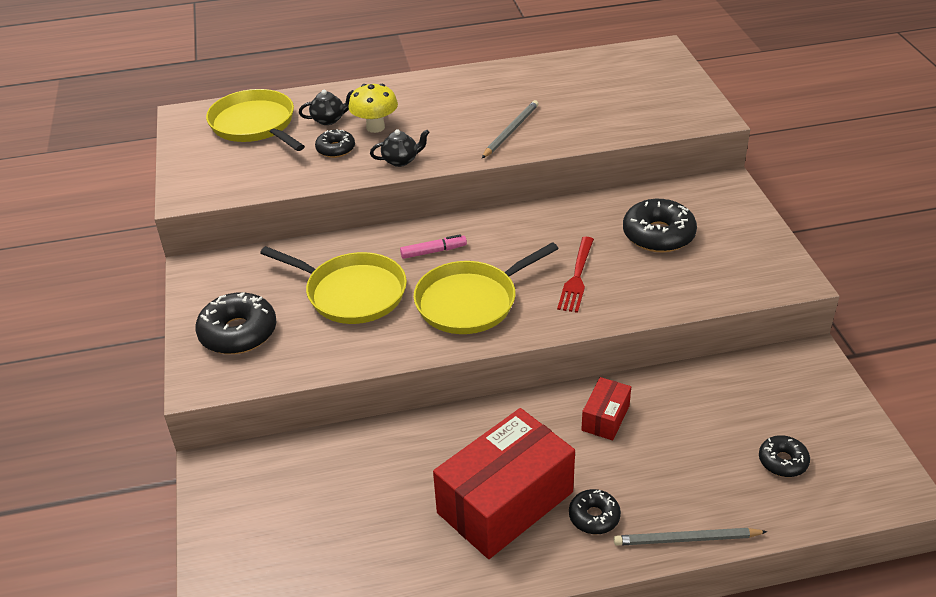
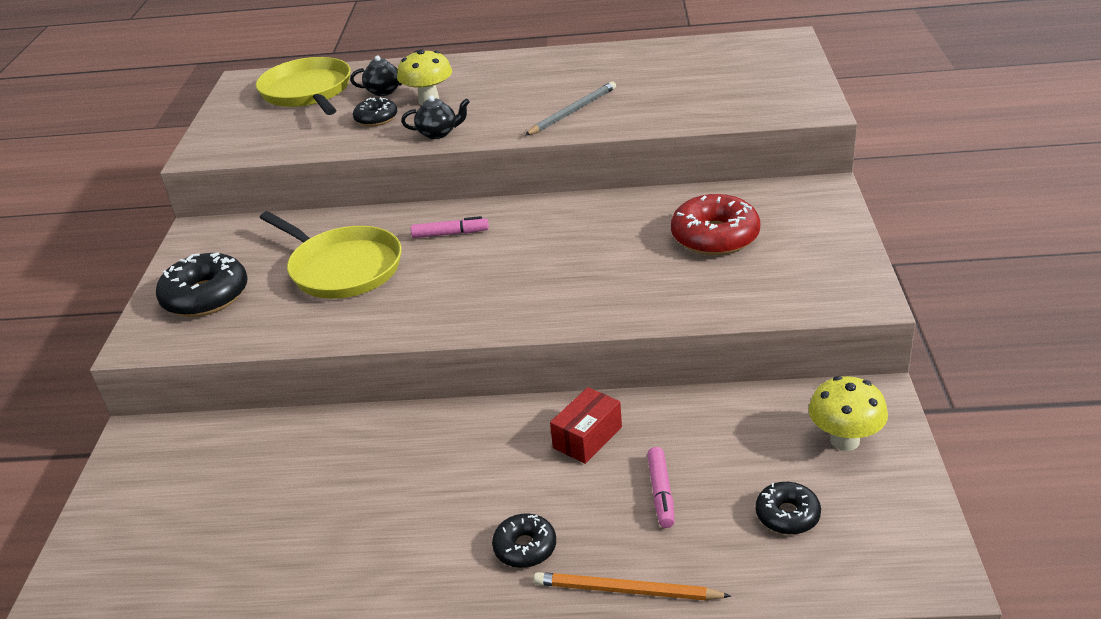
camera: 15 degrees right, 5 degrees down
yellow pan [413,242,559,334] -> none
red box [433,408,575,559] -> none
red fork [557,237,594,313] -> none
grey pencil [614,528,767,546] -> orange pencil [534,572,731,601]
black donut [623,199,697,252] -> red donut [671,194,760,255]
none -> pink marker [647,447,675,528]
none -> yellow mushroom [808,376,888,451]

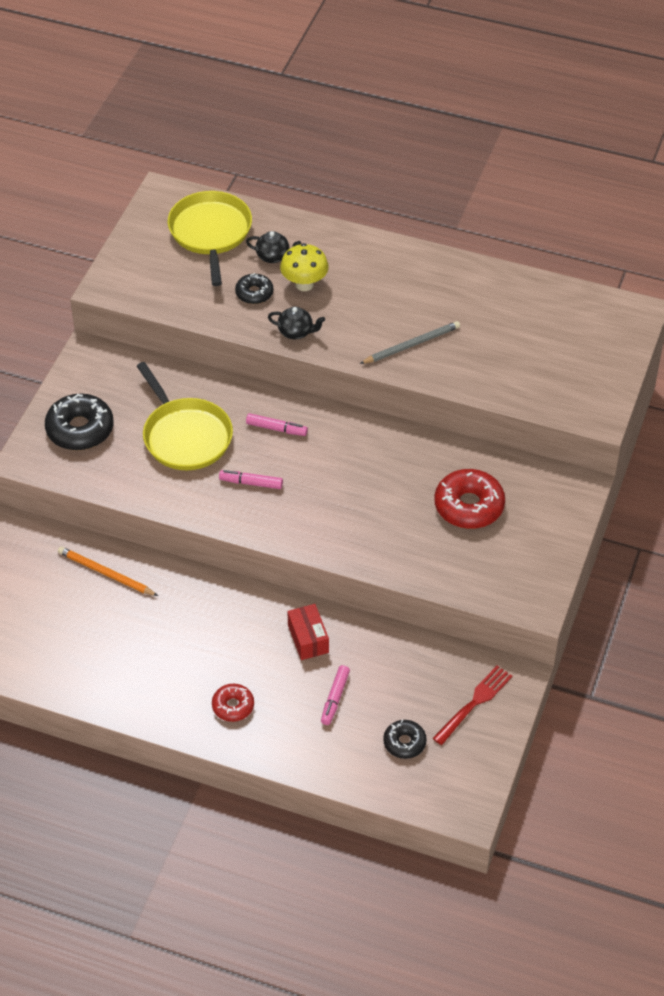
camera: 15 degrees right, 15 degrees up
black donut [492,513,556,568] -> red donut [212,684,254,722]
orange pencil [534,572,731,601] -> orange pencil moved to [58,547,158,596]
red box [550,387,622,464] -> red box turned 75 degrees counterclockwise [287,604,329,660]
yellow mushroom [808,376,888,451] -> red fork [432,666,512,745]
none -> pink marker [219,470,283,489]

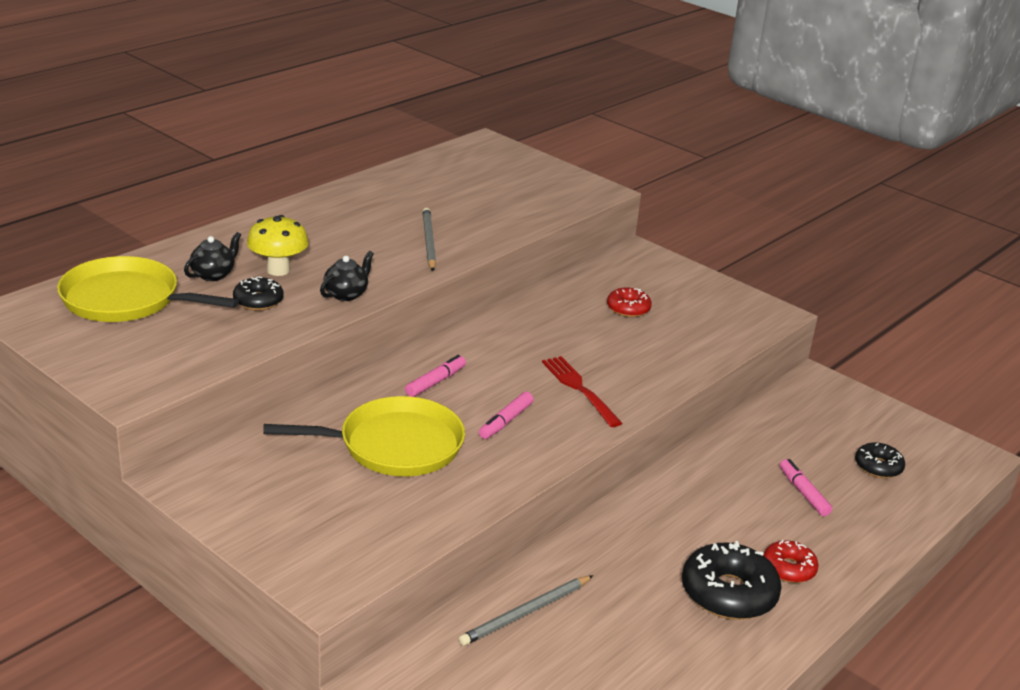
camera: 70 degrees left, 20 degrees down
black donut [45,394,114,451] -> black donut moved to [682,541,782,620]
orange pencil [58,547,158,596] -> grey pencil [459,575,593,646]
red box [287,604,329,660] -> none
pink marker [321,665,350,725] -> pink marker turned 150 degrees counterclockwise [780,459,832,516]
red fork [432,666,512,745] -> red fork moved to [542,356,622,427]
red donut [434,469,505,529] -> red donut [607,287,652,317], size x0.57

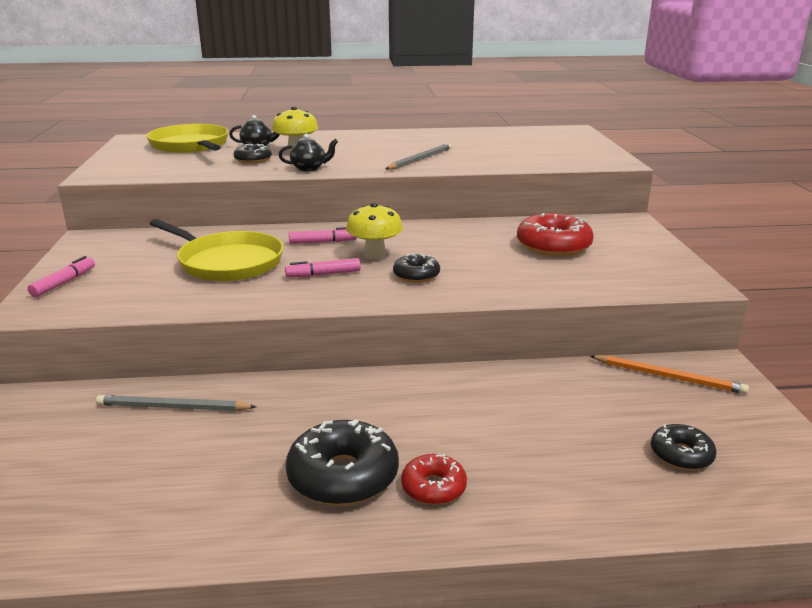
camera: 45 degrees right, 5 degrees down
red fork [542,356,622,427] -> black donut [393,253,440,283]
red donut [607,287,652,317] -> red donut [517,213,593,257], size x1.74
pink marker [780,459,832,516] -> pink marker moved to [28,256,95,297]
none -> yellow mushroom [346,203,403,260]
none -> orange pencil [590,355,749,394]

